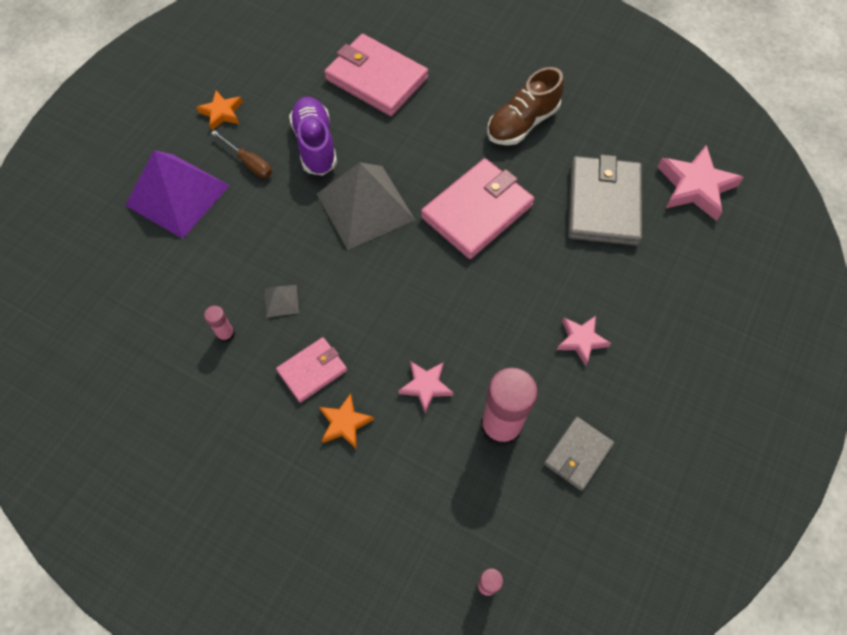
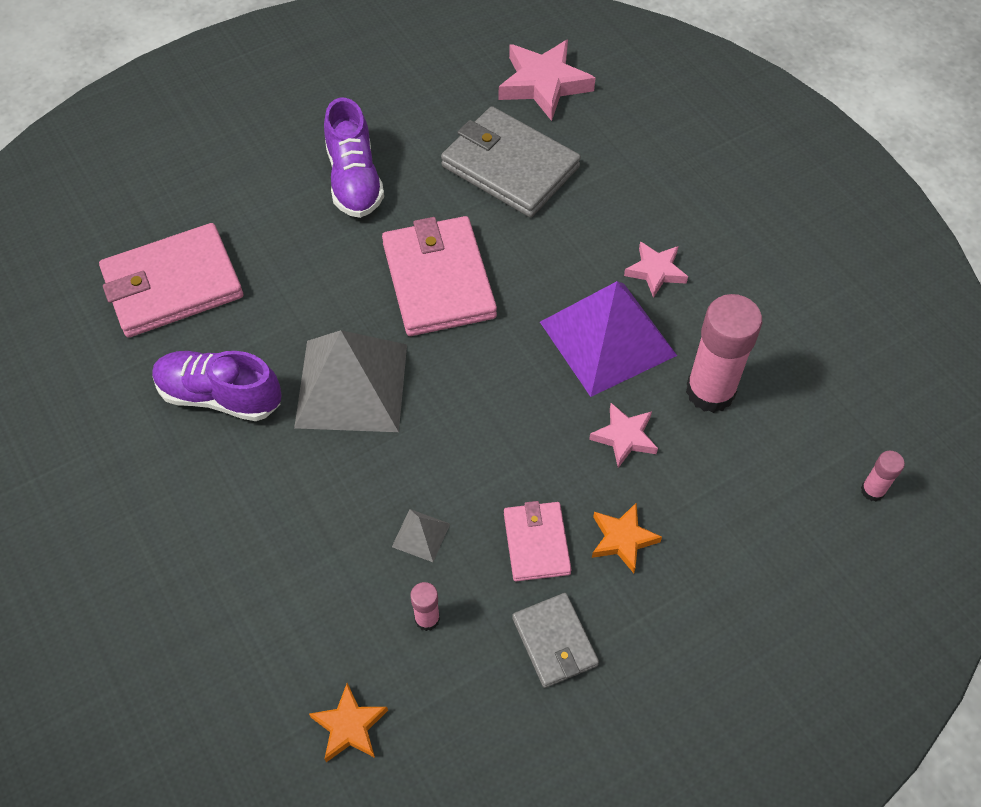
camera: 60 degrees left, 5 degrees down
purple pyramid [125,150,230,239] -> purple pyramid moved to [540,281,677,397]
orange star [196,91,243,130] -> orange star moved to [309,683,388,762]
brown screwdriver [211,130,272,178] -> none
brown shoe [487,67,564,145] -> purple shoe [324,98,384,218]
grey wallet [544,417,614,491] -> grey wallet moved to [512,593,599,688]

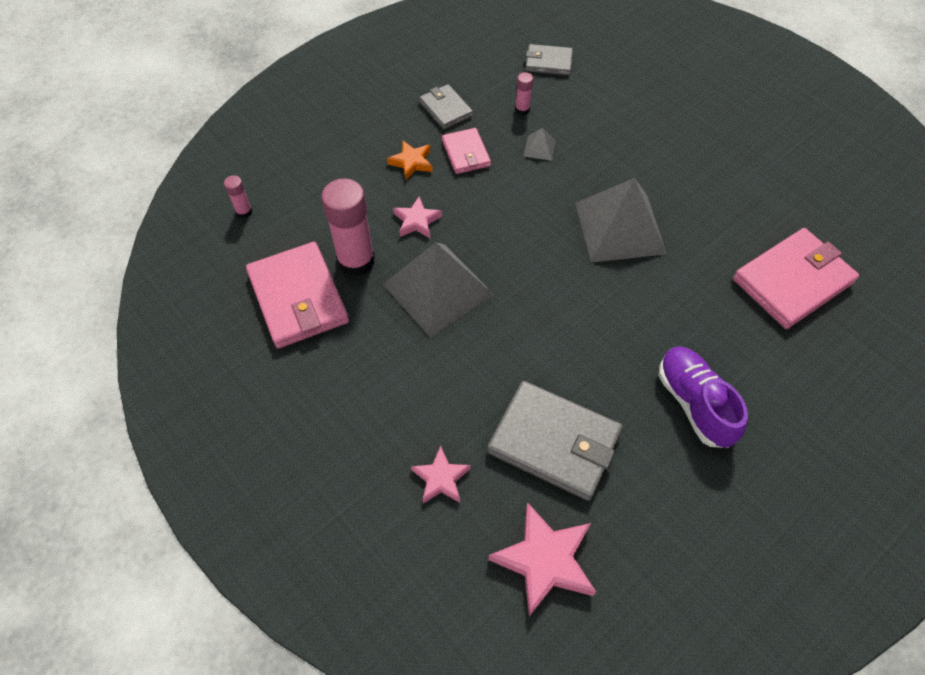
camera: 170 degrees right, 0 degrees up
purple shoe [152,351,282,421] -> none
orange star [309,683,388,762] -> grey wallet [525,44,573,75]
pink wallet [382,216,497,336] -> pink wallet moved to [246,242,349,348]
purple pyramid [540,281,677,397] -> grey pyramid [383,243,494,338]
pink star [624,241,688,298] -> pink star moved to [411,446,471,503]

